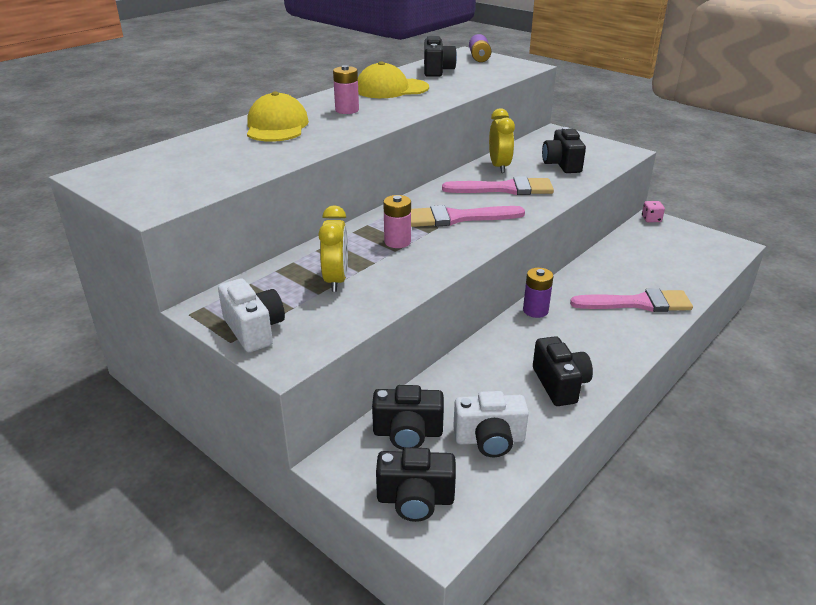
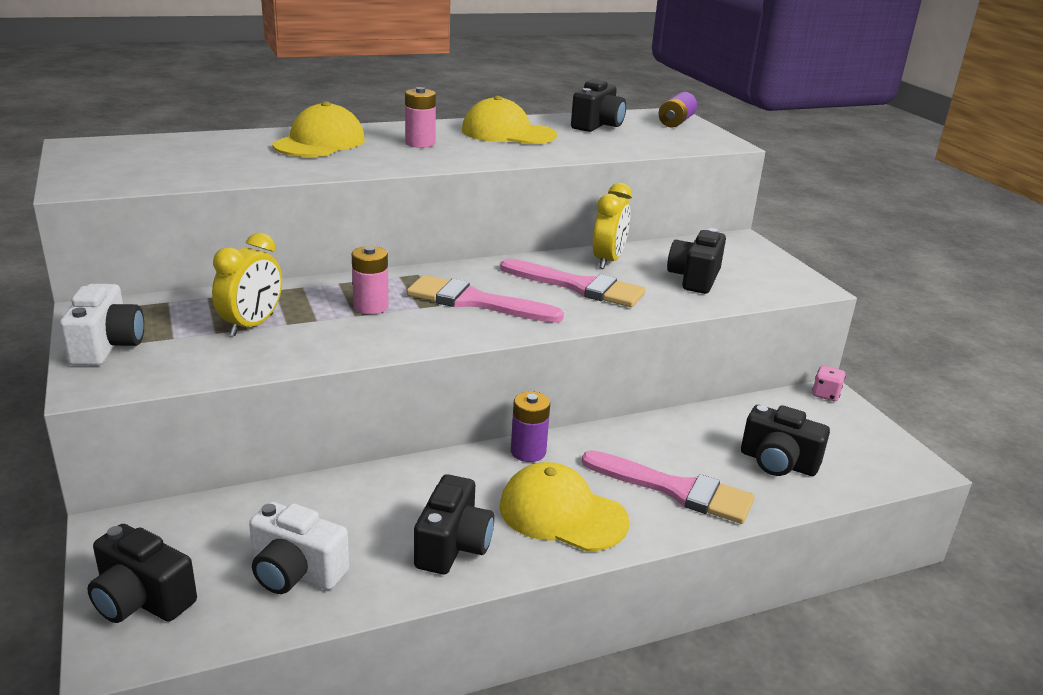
camera: 25 degrees right, 5 degrees down
black camera [372,385,444,450] -> black camera moved to [741,405,830,476]
none -> yellow cap [500,462,629,552]

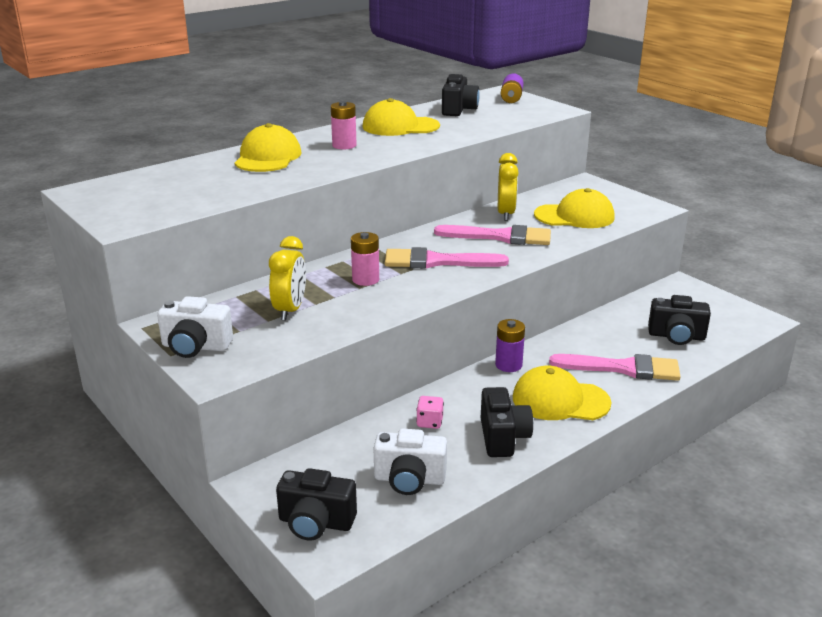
camera: 15 degrees left, 0 degrees up
white camera [60,284,144,366] -> white camera turned 120 degrees clockwise [157,296,233,358]
black camera [667,228,726,294] -> yellow cap [534,188,615,228]
pink dice [812,365,845,401] -> pink dice moved to [416,396,444,429]

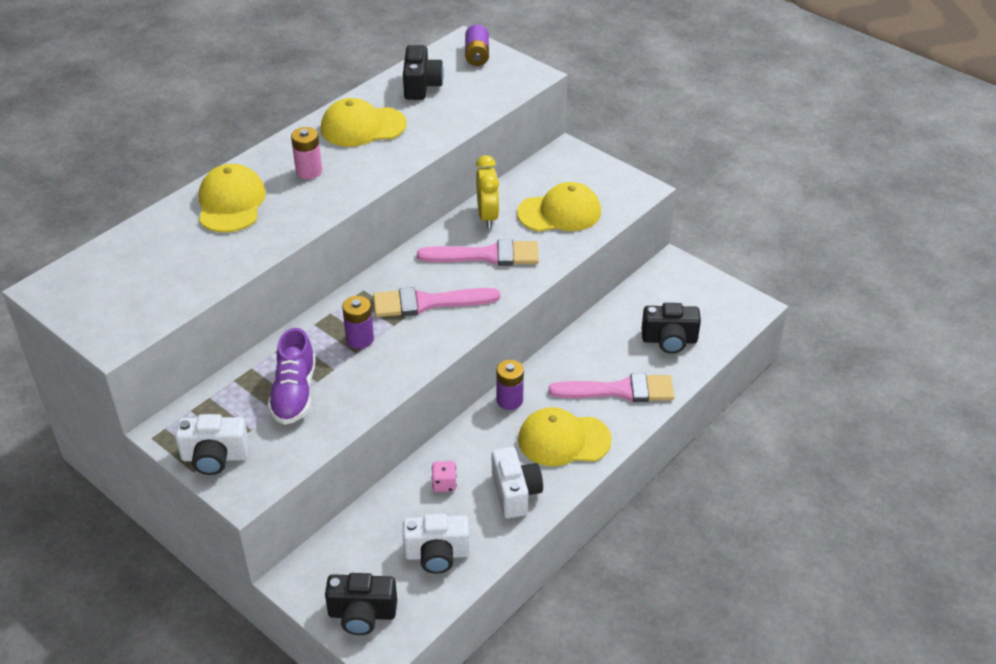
camera: 10 degrees left, 15 degrees up
yellow clock [269,236,306,320] -> purple shoe [268,328,316,425]
pink battery [351,232,379,286] -> purple battery [342,296,374,349]
black camera [481,387,533,457] -> white camera [492,447,543,518]

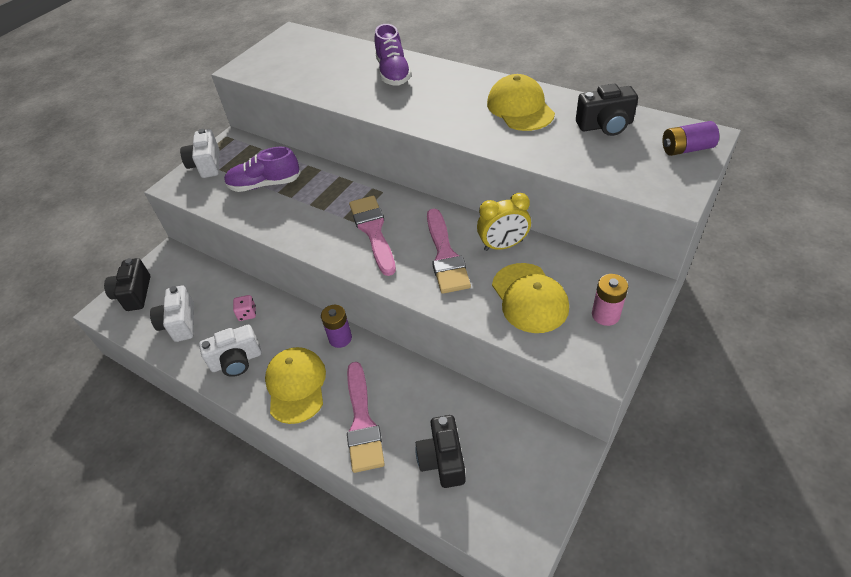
camera: 85 degrees right, 5 degrees up
yellow cap [199,164,266,233] -> purple shoe [374,24,412,86]
pink battery [291,127,322,179] -> pink battery moved to [592,274,628,326]
purple battery [342,296,374,349] -> none

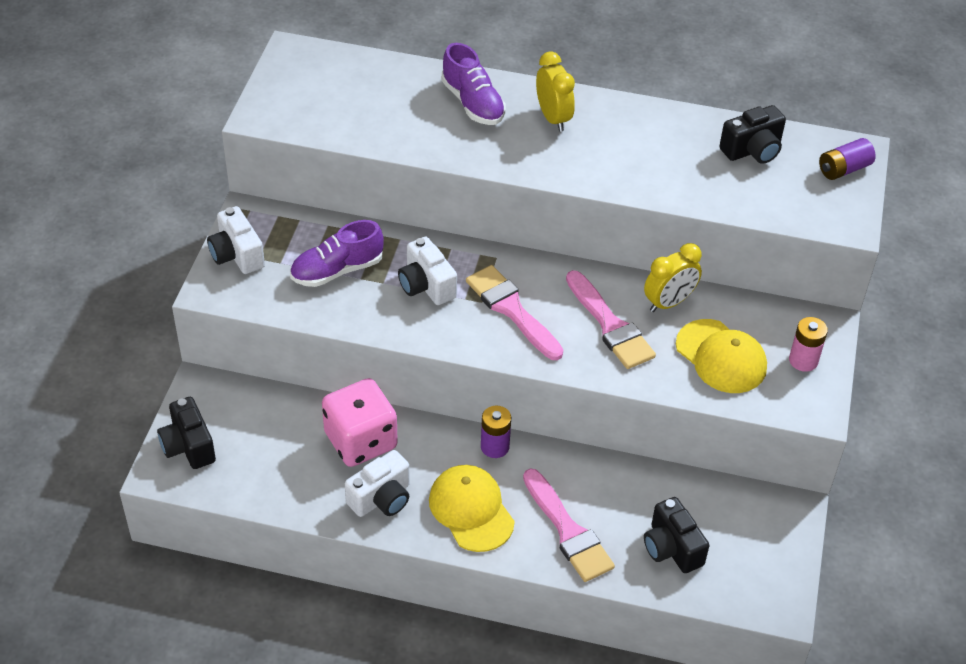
camera: 25 degrees left, 0 degrees up
white camera [150,285,194,342] -> white camera moved to [398,237,457,305]
pink dice [233,295,256,321] -> pink dice [322,378,398,467], size x2.48
yellow cap [487,74,555,131] -> none
none -> yellow clock [536,52,575,132]

